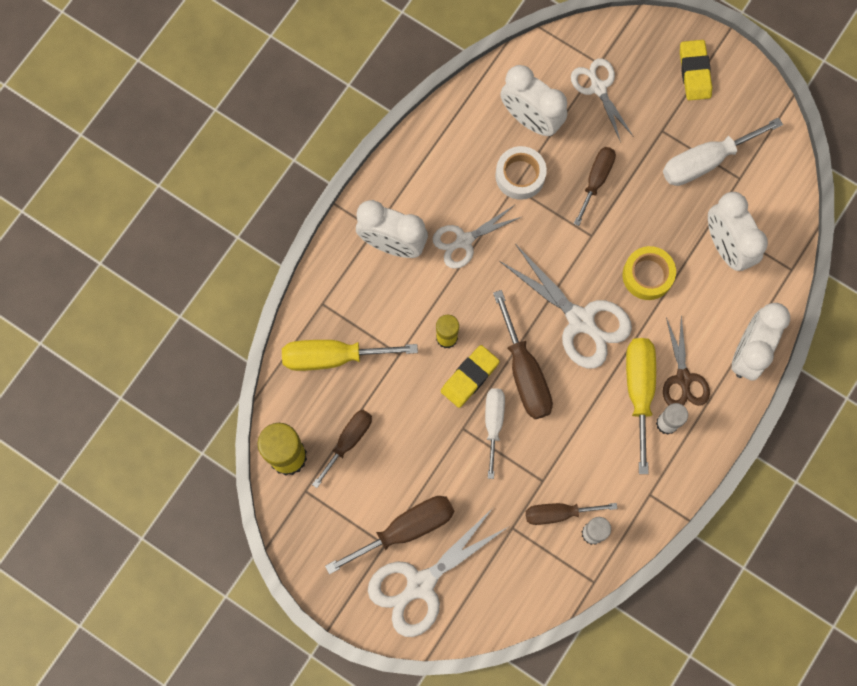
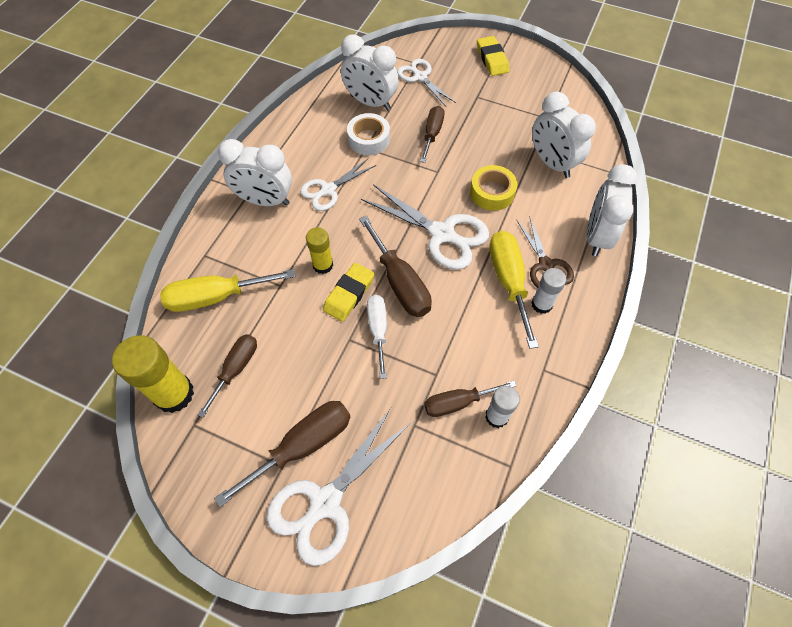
camera: 10 degrees left, 15 degrees down
white screwdriver [663,117,783,186] -> none

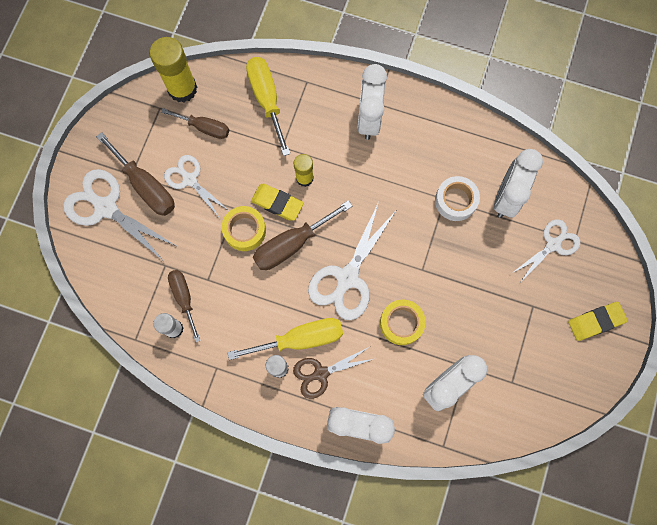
camera: 85 degrees right, 15 degrees up
white scissors [300,159,376,211] -> white scissors moved to [164,155,229,217]
white screwdriver [367,295,387,379] -> yellow tape [222,206,266,251]
brown screwdriver [420,106,445,163] -> none

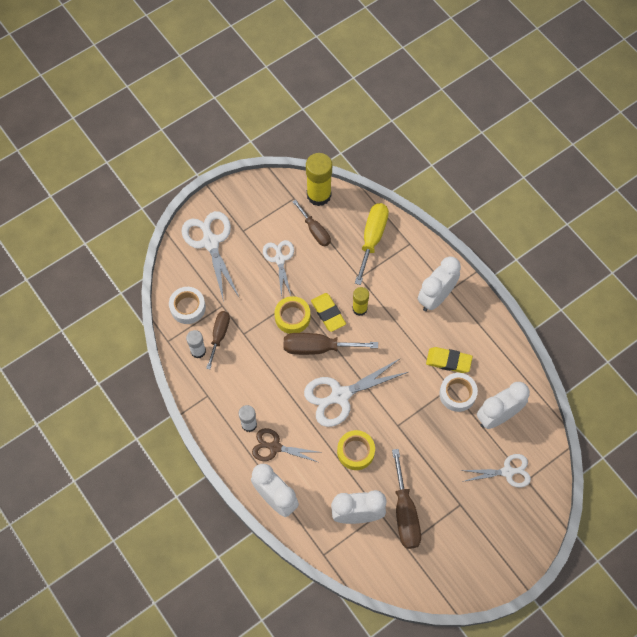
camera: 35 degrees right, 10 degrees down
brown screwdriver [96,132,175,216] -> brown screwdriver moved to [392,449,421,549]
yellow screwdriver [227,318,343,360] -> none
yellow eraser [568,302,628,341] -> yellow eraser moved to [426,347,473,373]
none -> white tape [169,287,206,324]

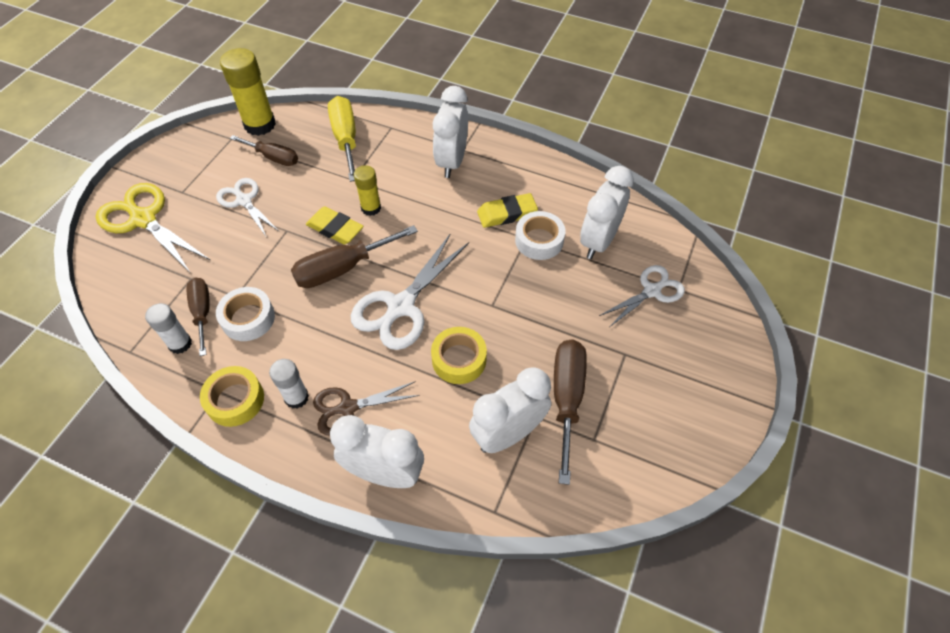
camera: 30 degrees left, 10 degrees down
white tape [169,287,206,324] -> white tape moved to [216,287,275,341]
white scissors [182,211,239,302] -> yellow scissors [96,183,210,272]
yellow tape [275,296,310,334] -> yellow tape moved to [200,366,264,427]
brown screwdriver [392,449,421,549] -> brown screwdriver turned 135 degrees counterclockwise [554,339,587,485]

